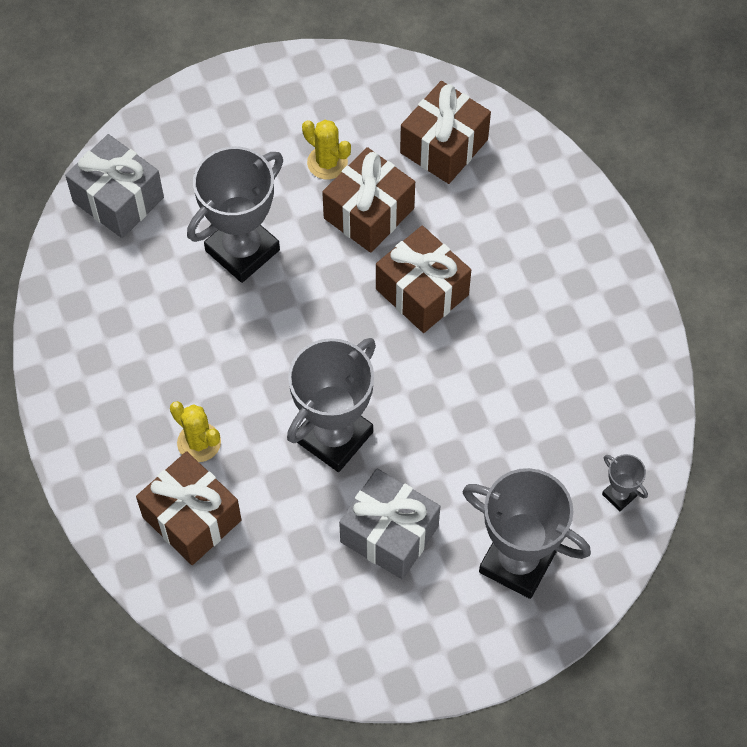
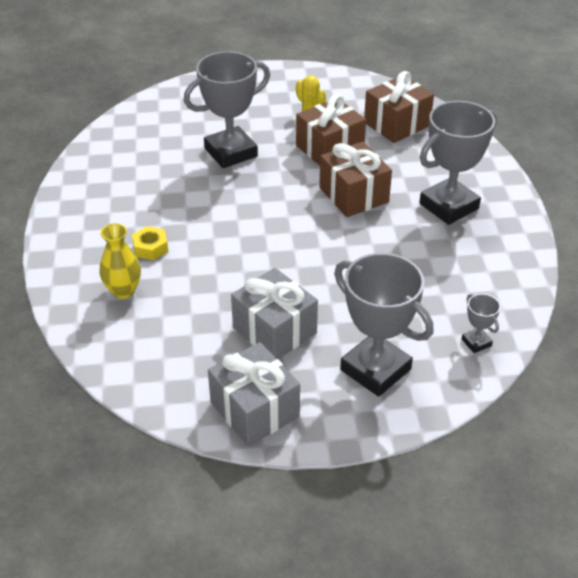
camera: 15 degrees right, 20 degrees down
grey gift [65,134,164,238] -> grey gift moved to [208,342,300,446]
brown gift [136,451,241,565] -> yellow vase [100,223,141,299]
yellow cactus [170,401,221,462] -> yellow nut [132,226,168,260]
grey trophy [287,338,376,472] -> grey trophy moved to [419,101,497,225]

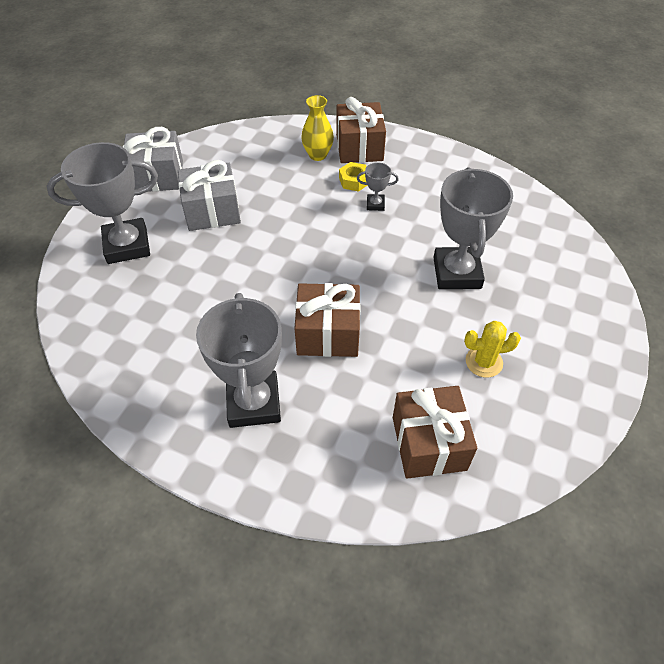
camera: 120 degrees right, 10 degrees up
brown gift [296,94,366,165] -> brown gift moved to [336,97,386,163]
grey trophy [462,294,501,353] -> grey trophy moved to [357,162,399,211]

